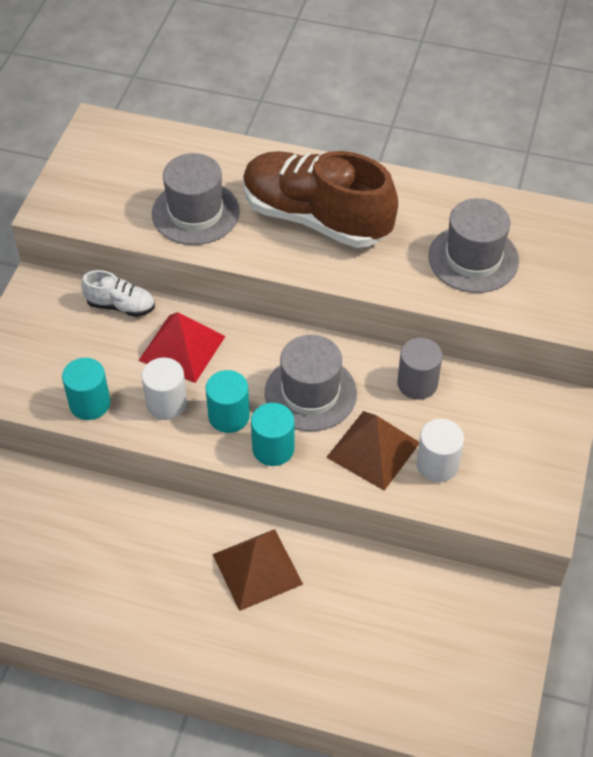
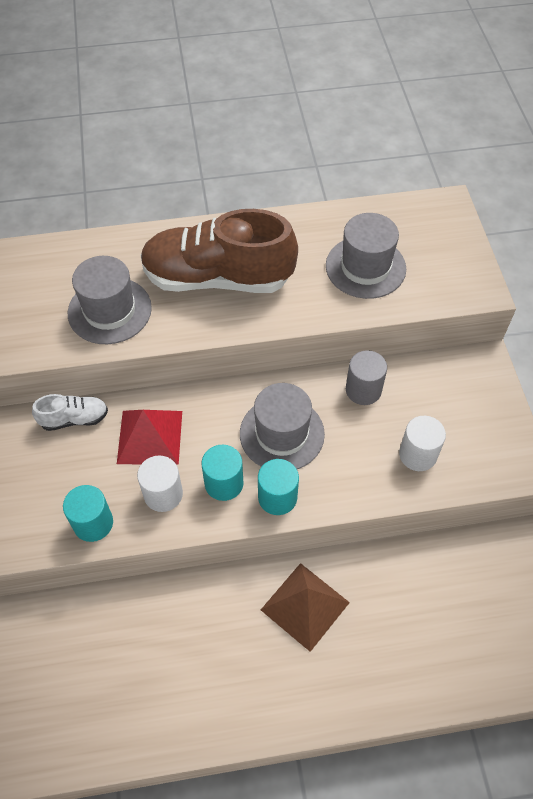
camera: 25 degrees left, 5 degrees up
brown pyramid [326,411,419,491] -> none

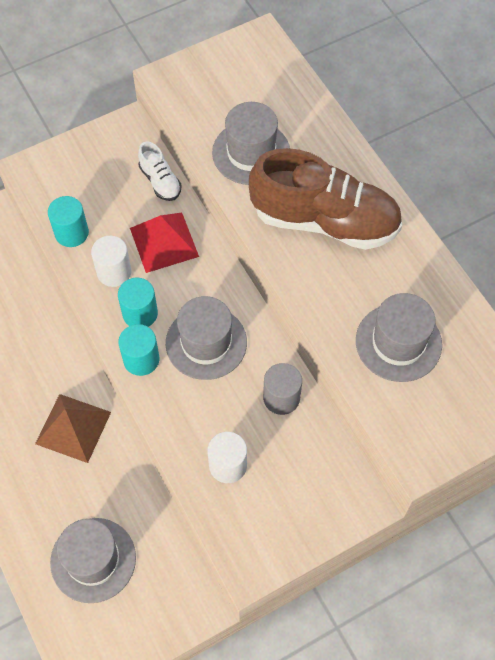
camera: 70 degrees right, 5 degrees up
brown shoe [140,209,298,293] -> brown shoe turned 120 degrees clockwise [249,148,402,250]
none -> grey hat [50,518,136,603]

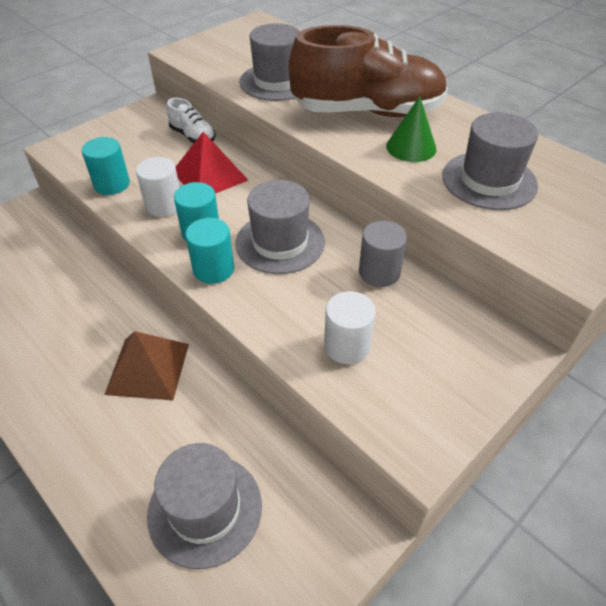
camera: 15 degrees left, 15 degrees down
none -> green cone [386,96,437,162]

